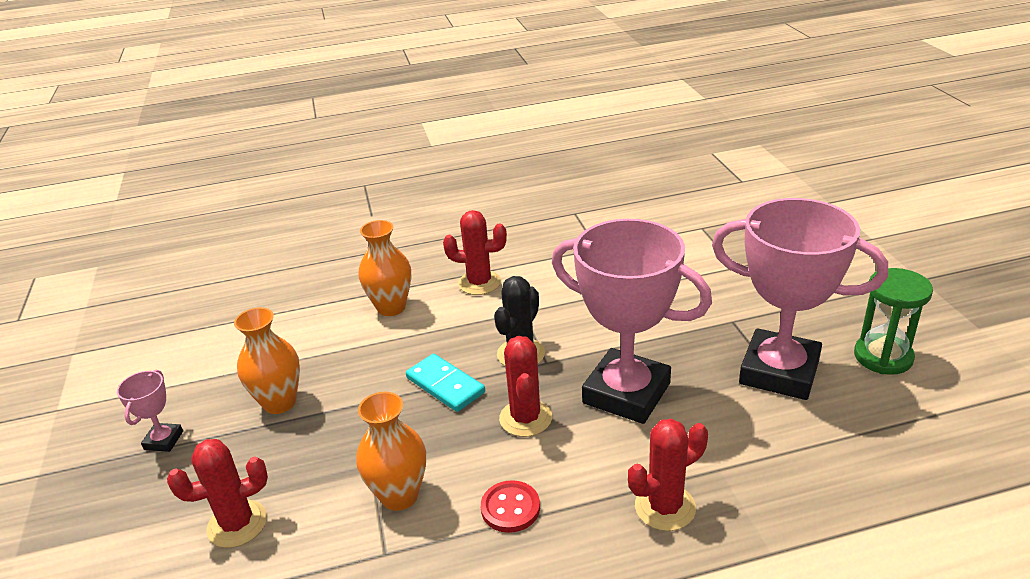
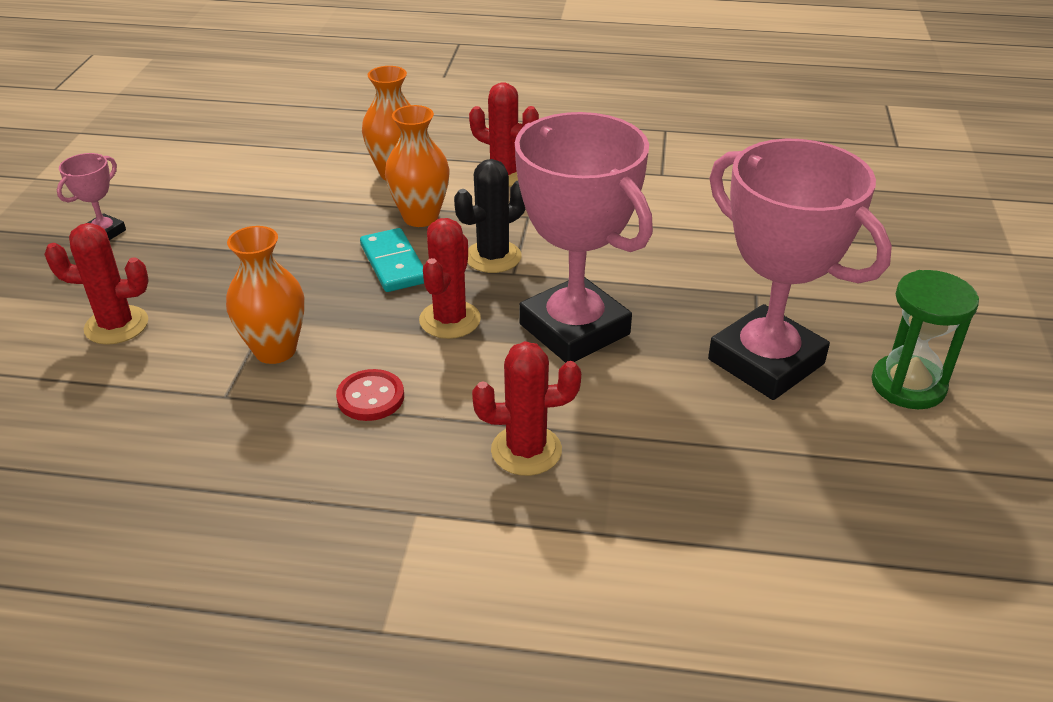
camera: 20 degrees right, 5 degrees up
orange vase [234,307,300,414] -> orange vase moved to [385,105,450,227]

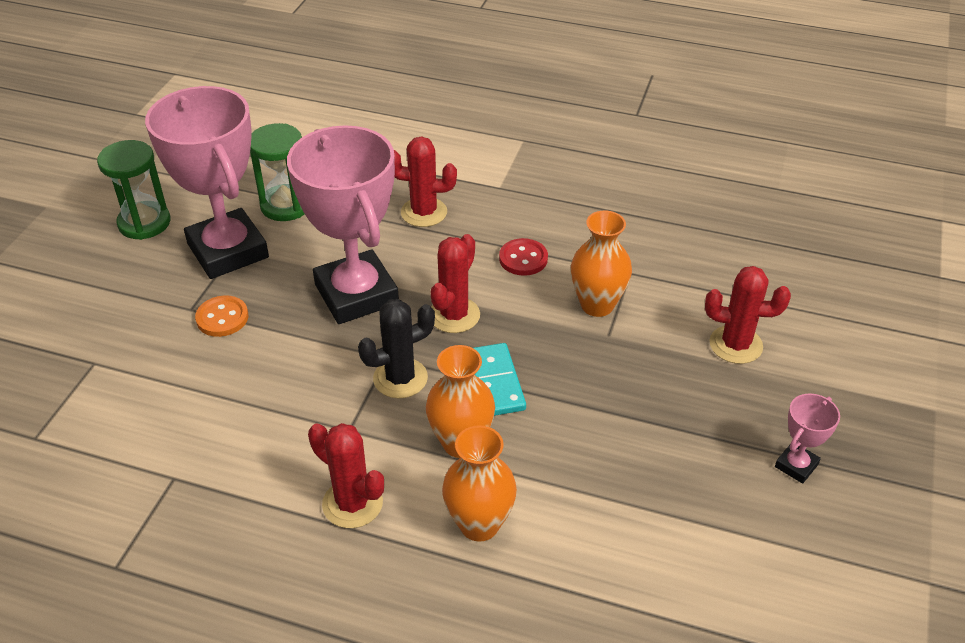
camera: 170 degrees left, 5 degrees up
none -> orange button [195,296,248,337]
none -> green hourglass [250,123,305,221]

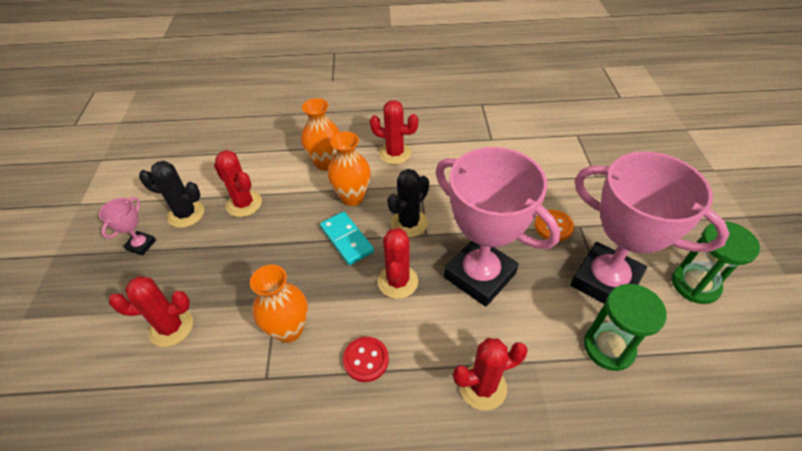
camera: 160 degrees right, 5 degrees up
none -> black cactus [139,161,204,228]
none -> red cactus [214,150,262,217]

